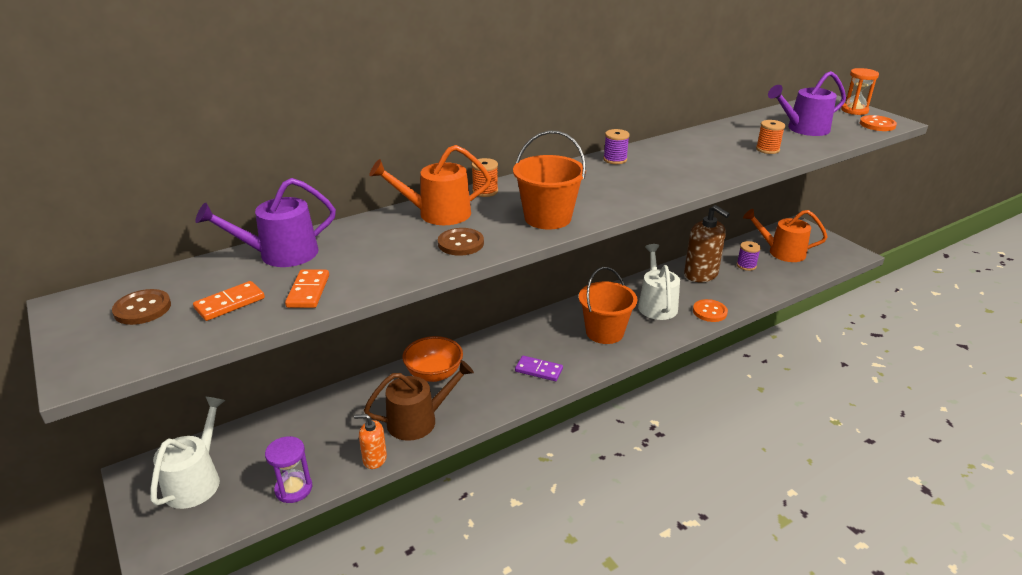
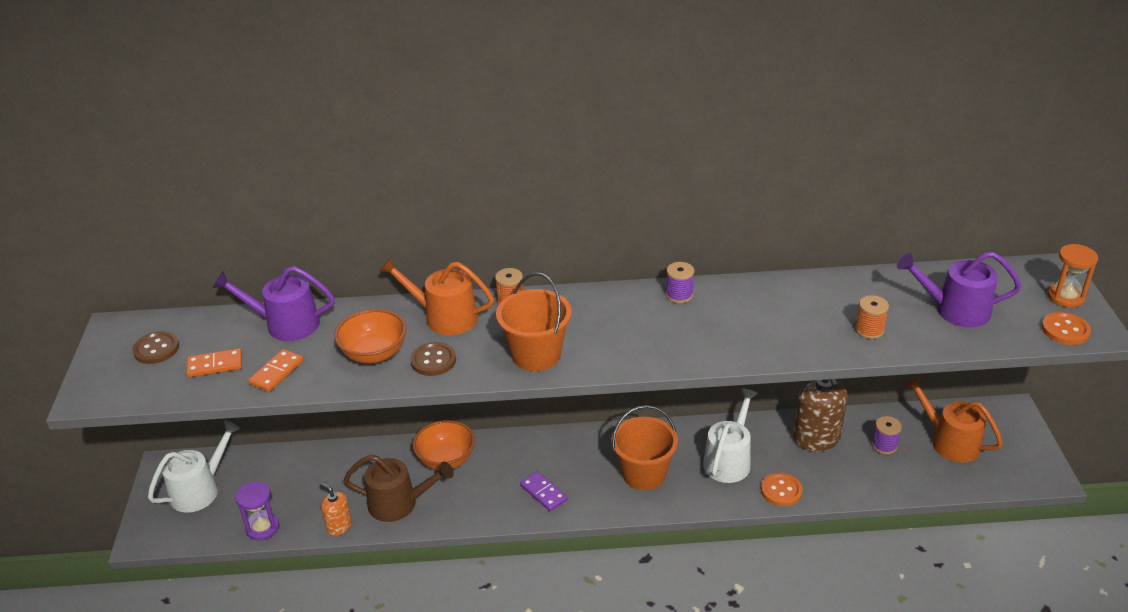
camera: 30 degrees right, 5 degrees up
none -> orange bowl [334,309,406,364]

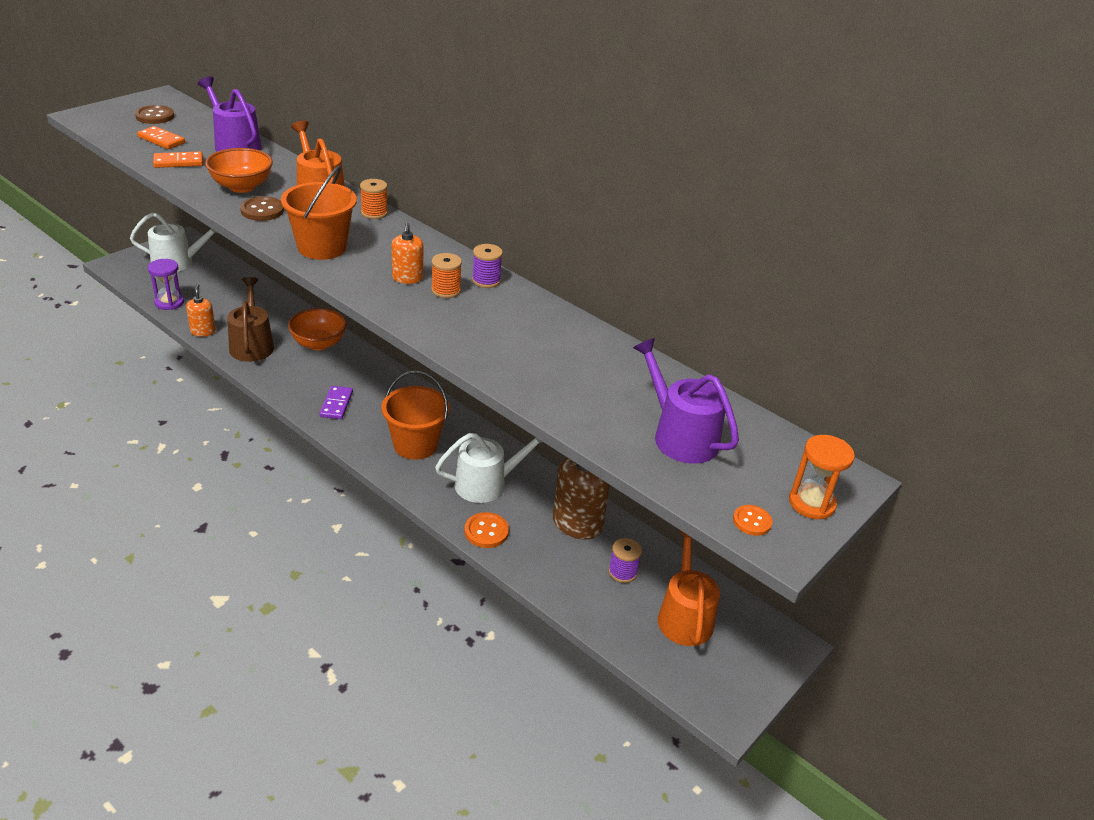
camera: 40 degrees right, 0 degrees up
brown watering can [344,455,454,522] -> brown watering can turned 150 degrees counterclockwise [227,277,274,362]
orange spool [855,295,889,339] -> orange spool moved to [431,253,462,298]
orange button [1042,312,1091,345] -> orange button [733,505,772,536], size x0.65
none -> orange soap dispenser [392,223,423,284]

